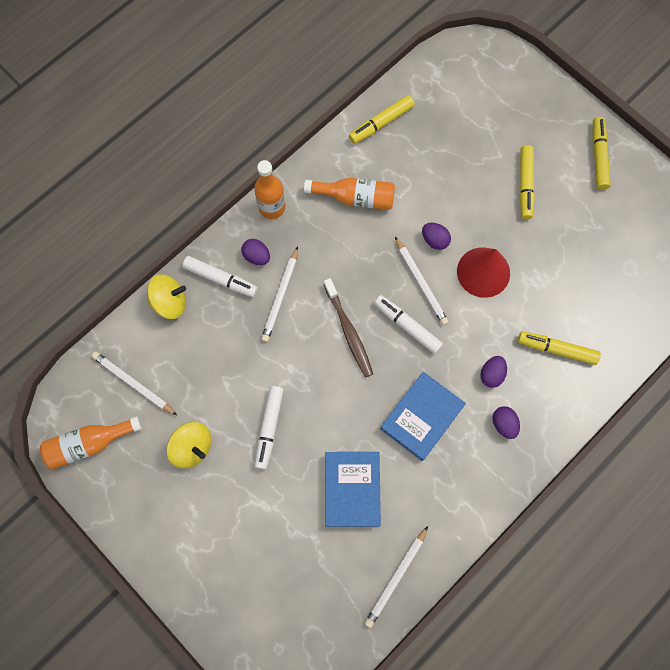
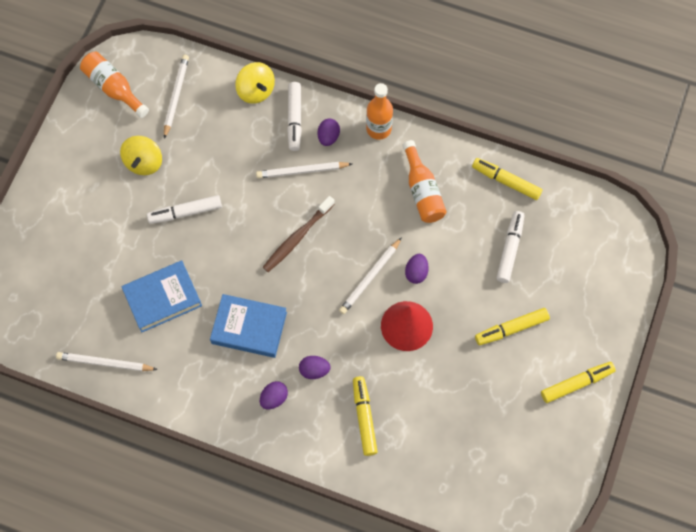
camera: 65 degrees right, 5 degrees down
white marker [374,295,443,354] -> white marker moved to [496,211,525,283]

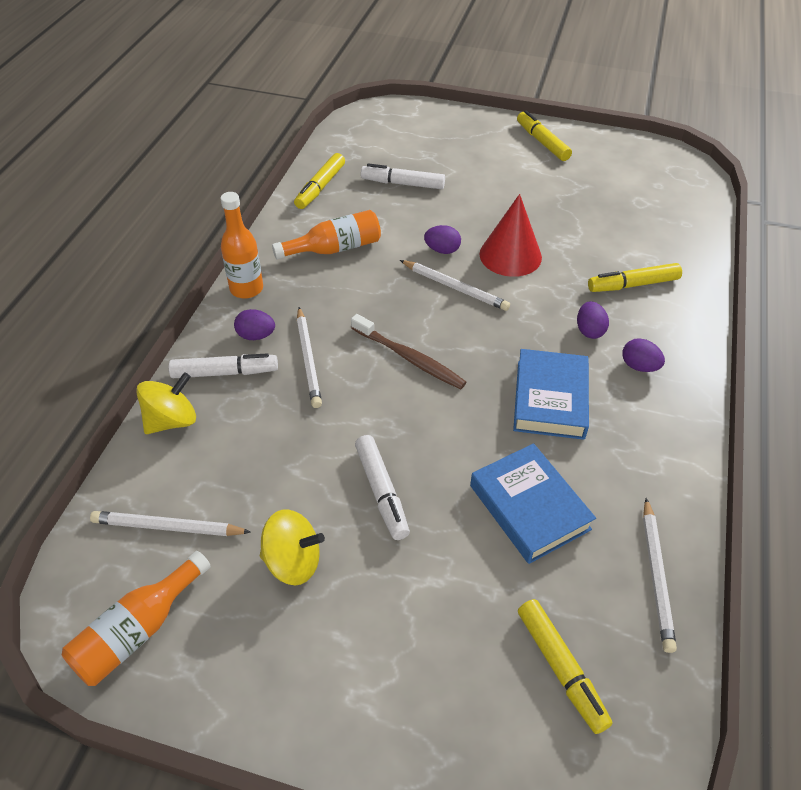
camera: 95 degrees left, 20 degrees down
yellow marker [475,308,550,345] -> yellow marker moved to [518,599,612,734]

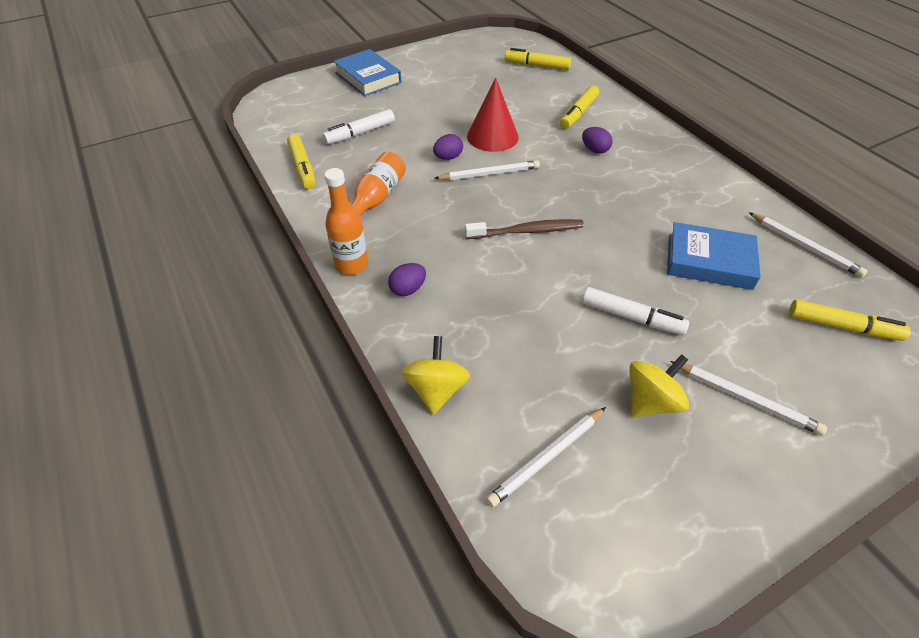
camera: 45 degrees left, 0 degrees up
orange bottle [62,551,211,686] -> none
white marker [169,353,278,378] -> none
white pencil [297,307,322,408] -> white pencil moved to [670,361,827,436]
blue book [513,349,589,440] -> blue book moved to [333,49,402,96]
yellow marker [517,111,572,161] -> yellow marker moved to [505,48,571,70]
purple egg [622,338,665,372] -> none

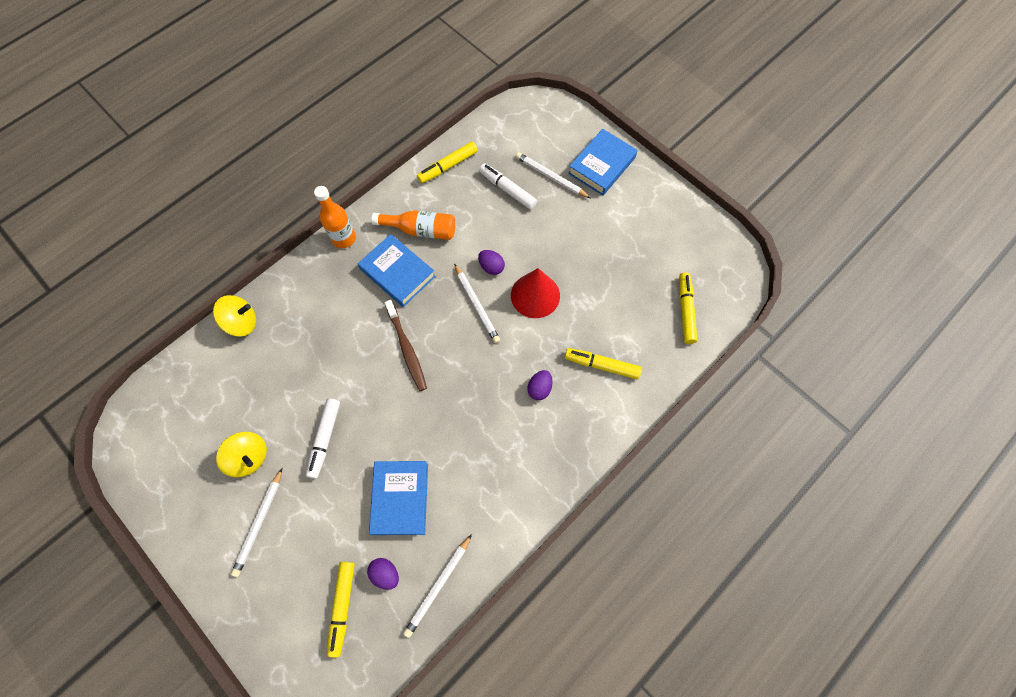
camera: 75 degrees right, 20 degrees up
purple egg [388,263,426,296] -> purple egg moved to [367,558,399,590]
white pencil [486,407,606,507] -> white pencil moved to [516,152,591,198]
none -> blue book [358,234,436,307]

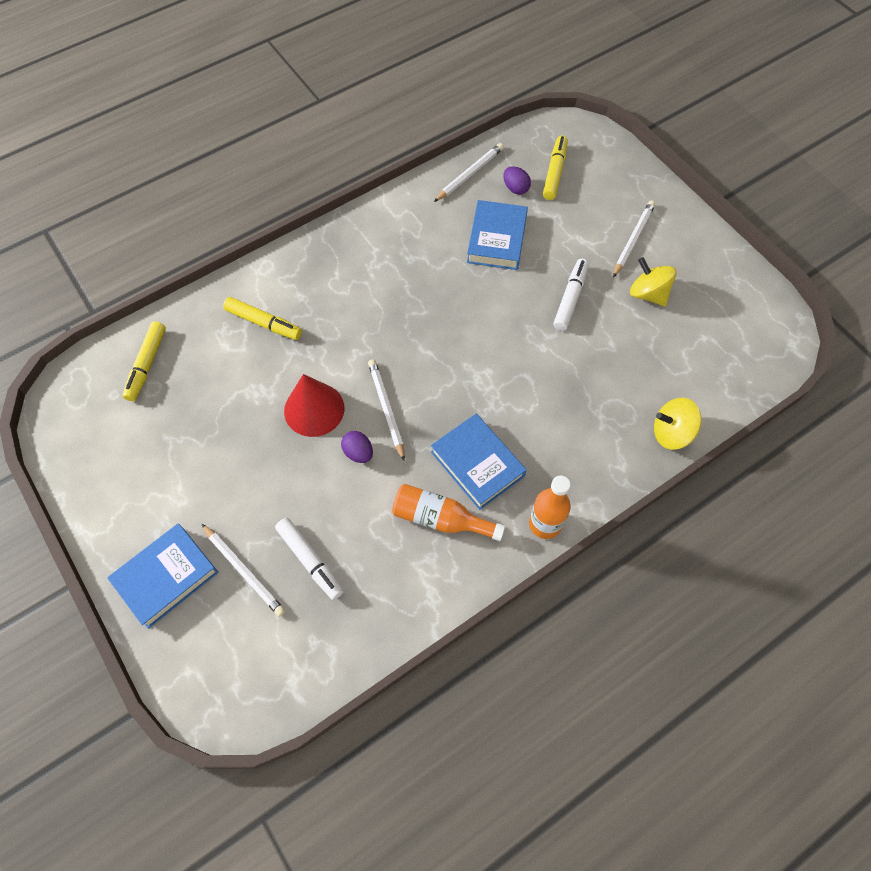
camera: 170 degrees left, 5 degrees down
brown toothbrush [385,300,427,391] -> none
yellow marker [417,142,478,183] -> none
purple egg [527,370,553,400] -> none

